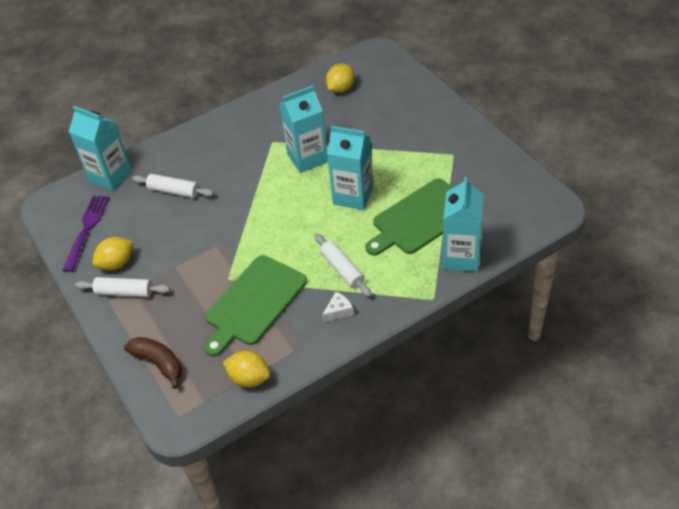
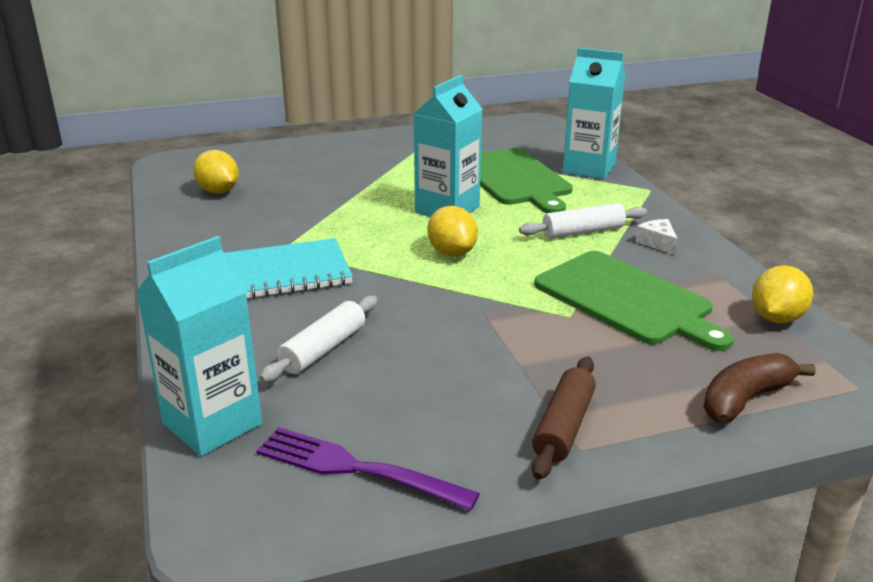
camera: 80 degrees left, 20 degrees down
white rolling pin [75,277,170,297] -> brown rolling pin [532,357,596,480]
yellow lemon [92,237,134,270] -> yellow lemon moved to [427,206,478,256]
turquoise carton [279,85,328,173] -> none
none -> turquoise notebook [224,238,353,298]

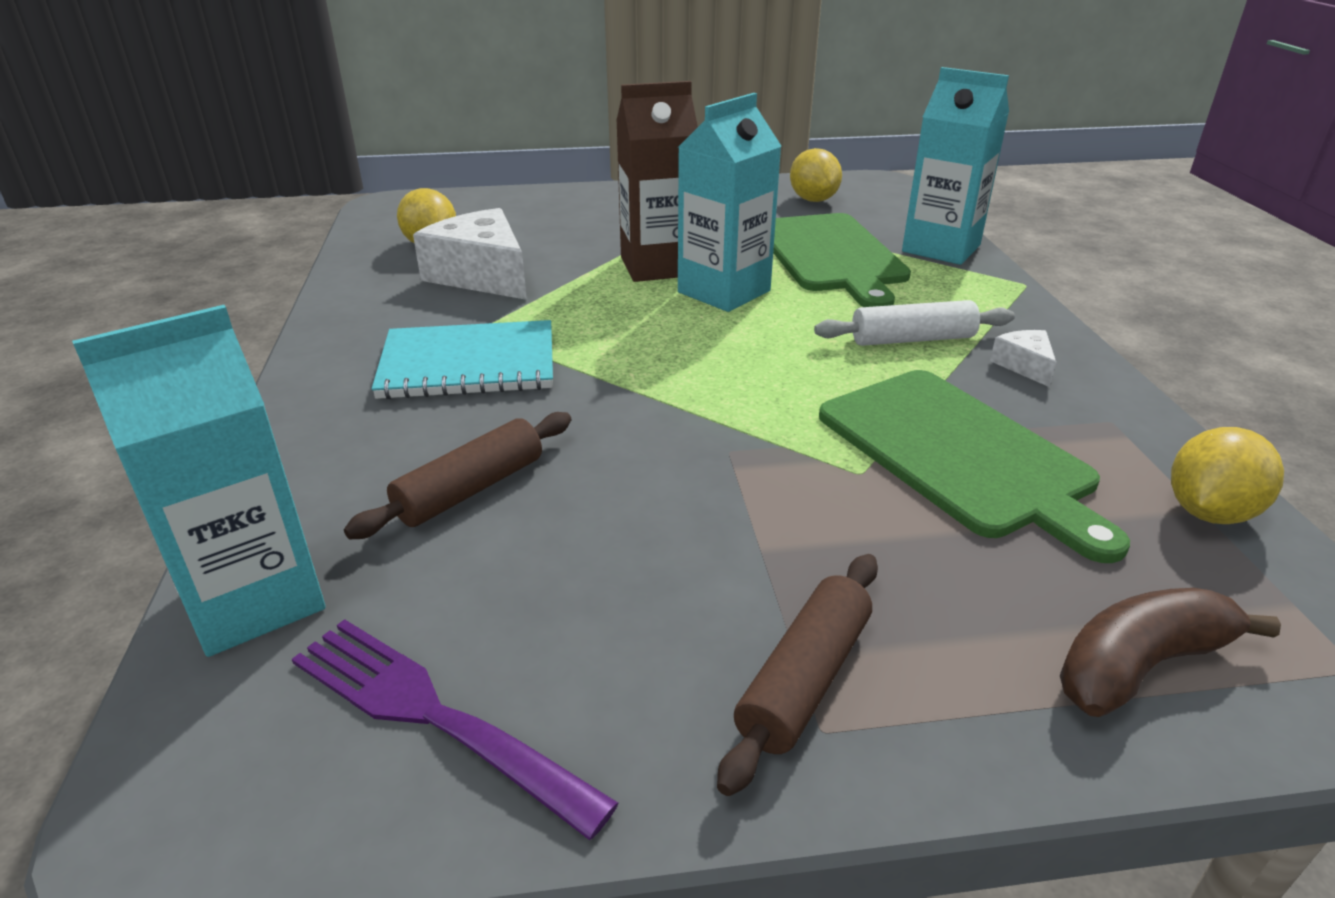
camera: 10 degrees right, 5 degrees up
white rolling pin [259,296,378,383] -> brown rolling pin [344,412,571,539]
yellow lemon [427,206,478,256] -> yellow lemon moved to [790,148,842,202]
none -> white cheese [413,208,527,300]
none -> brown carton [616,81,698,282]

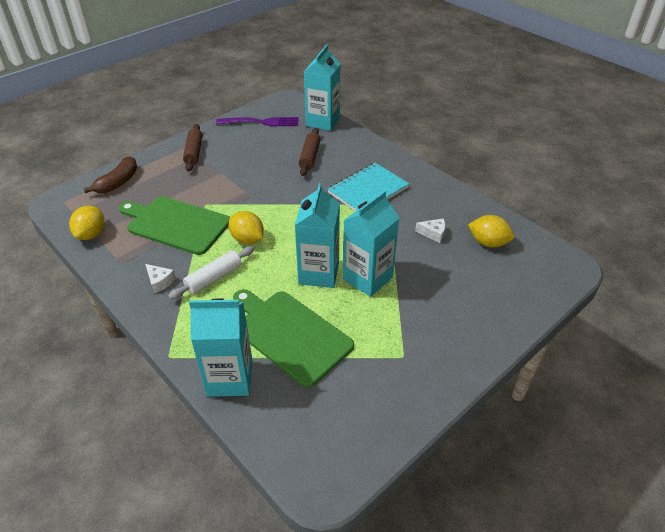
camera: 145 degrees right, 10 degrees up
white cheese [413,208,527,300] -> white cheese [415,218,445,243], size x0.47
brown carton [616,81,698,282] -> turquoise carton [343,190,399,297]
yellow lemon [790,148,842,202] -> yellow lemon moved to [229,211,264,244]

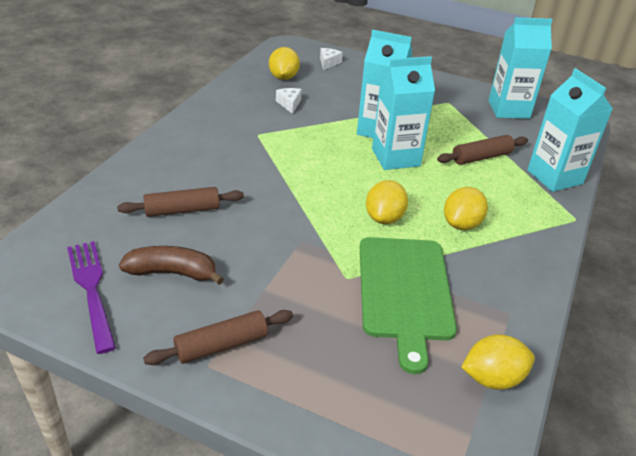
camera: 115 degrees left, 5 degrees down
brown banana [84,156,137,194] -> brown banana moved to [119,246,224,285]
white cheese [145,264,176,293] -> white cheese moved to [320,48,343,70]
white rolling pin [168,246,254,300] -> yellow lemon [444,187,488,230]
green cutting board [233,289,354,388] -> brown rolling pin [437,135,528,165]
turquoise carton [304,45,340,131] -> turquoise carton moved to [488,17,553,119]
turquoise notebook [328,163,409,212] -> none

